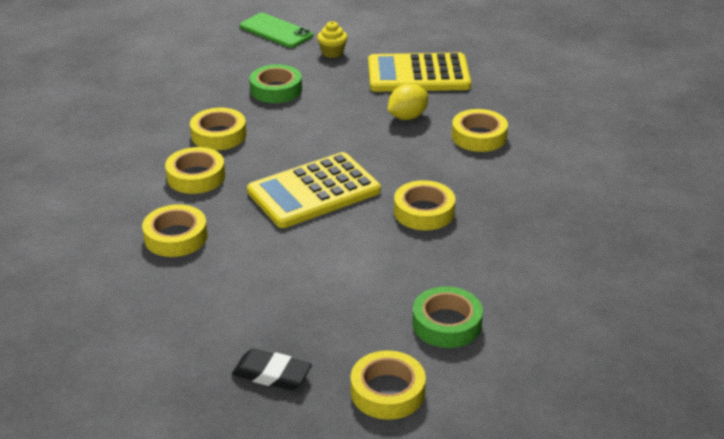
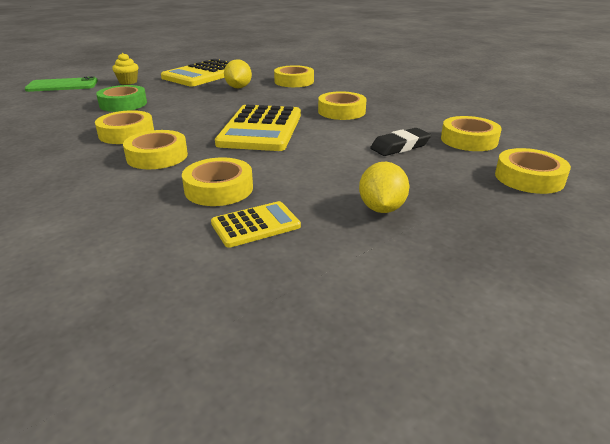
camera: 50 degrees left, 5 degrees down
black eraser [232,349,312,390] -> black eraser moved to [370,128,431,156]
green tape [412,286,483,348] -> yellow tape [441,116,502,151]
none -> yellow calculator [211,201,301,248]
none -> yellow lemon [359,162,409,213]

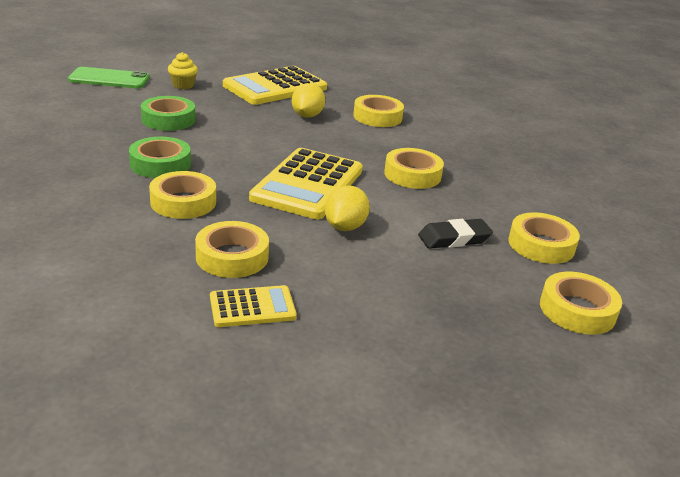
camera: 10 degrees right, 0 degrees up
yellow tape [95,110,154,144] -> green tape [129,137,191,178]
yellow lemon [359,162,409,213] -> yellow lemon moved to [325,185,370,231]

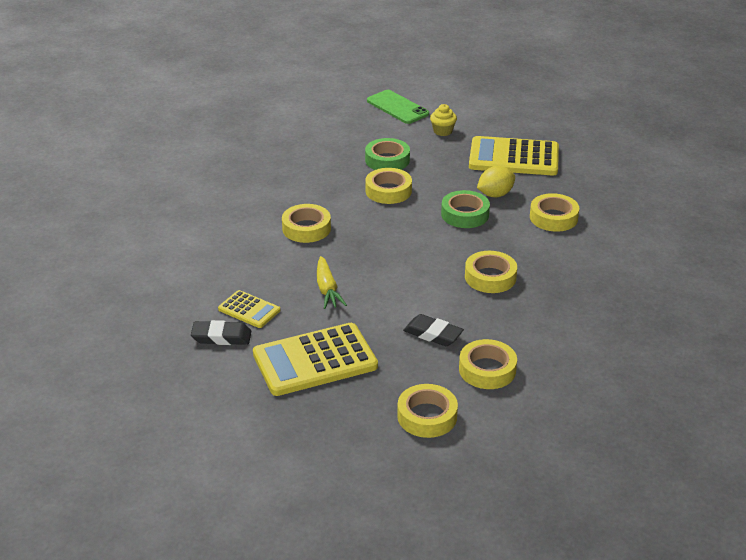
camera: 50 degrees right, 5 degrees up
green tape [129,137,191,178] -> green tape moved to [441,190,490,228]
yellow tape [195,221,269,278] -> yellow tape moved to [365,168,412,204]
yellow calculator [249,148,363,219] -> yellow calculator moved to [253,323,378,396]
yellow lemon [325,185,370,231] -> none
none -> black eraser [191,320,251,345]
none -> yellow carrot [317,256,347,309]

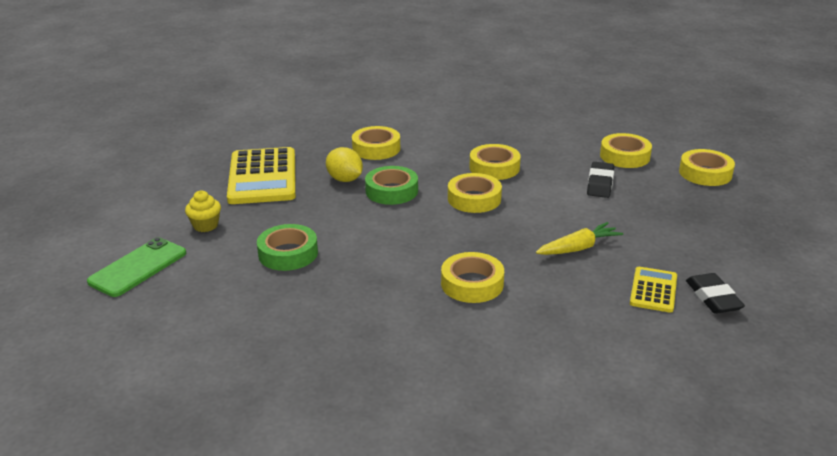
camera: 105 degrees left, 5 degrees down
yellow calculator [253,323,378,396] -> none
yellow tape [365,168,412,204] -> yellow tape moved to [448,173,502,213]

